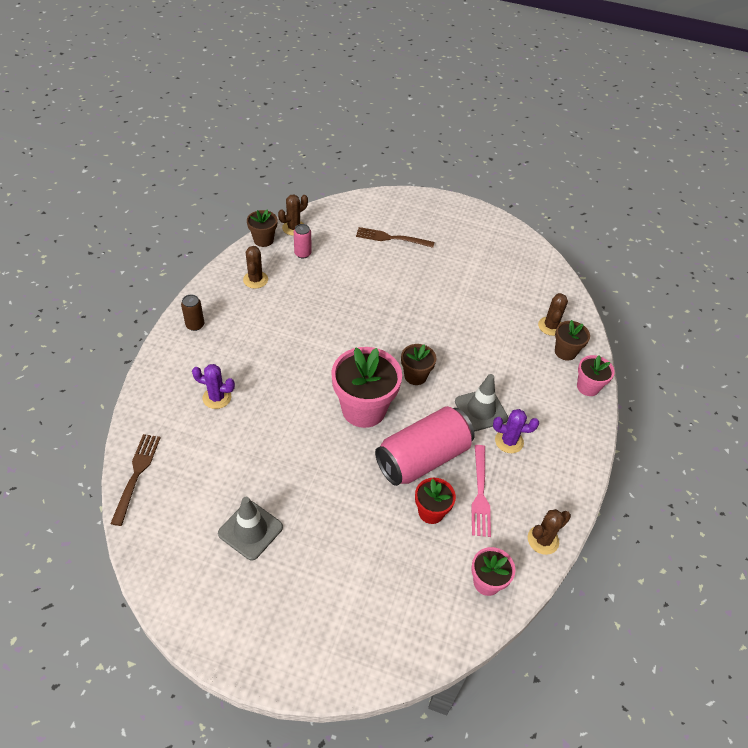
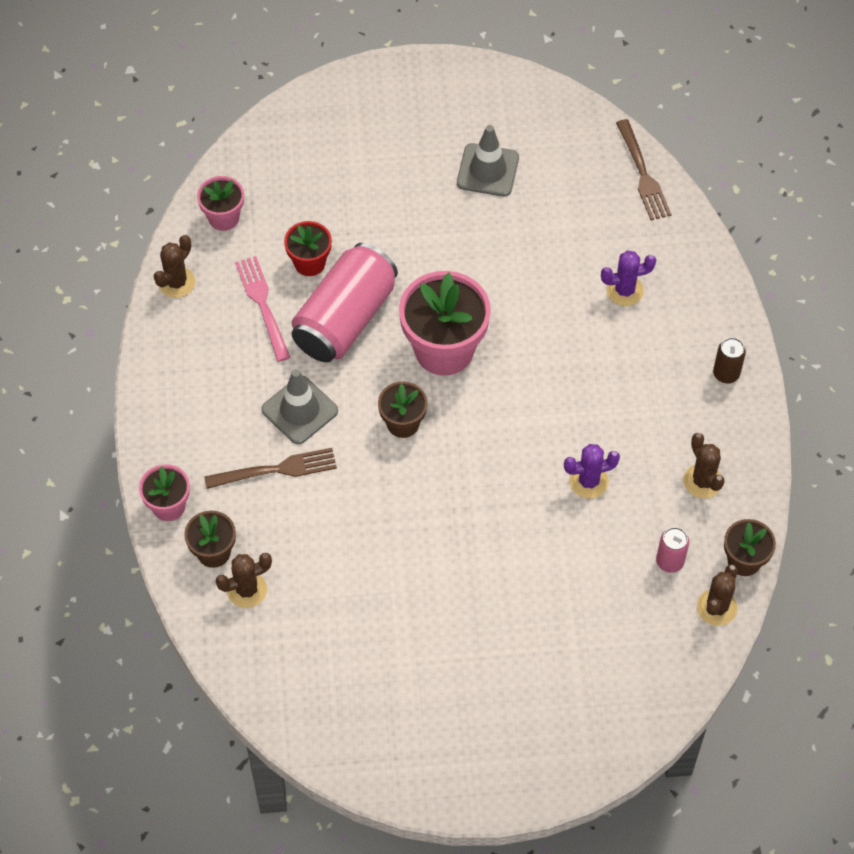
camera: 160 degrees right, 10 degrees up
brown fork [356,227,434,248] -> brown fork moved to [204,448,337,489]
purple cactus [493,409,539,453] -> purple cactus moved to [564,444,620,499]
brown cactus [538,293,568,336] -> brown cactus turned 75 degrees clockwise [216,553,272,608]

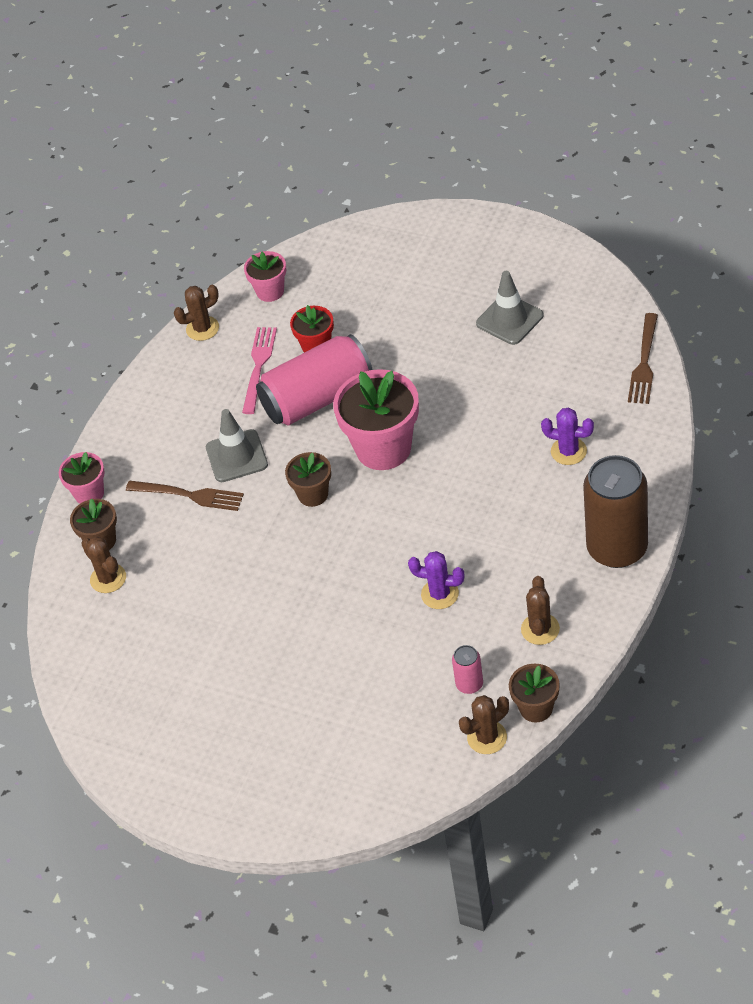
camera: 35 degrees right, 10 degrees down
brown cactus [216,553,272,608] -> brown cactus turned 45 degrees clockwise [81,536,126,593]
brown can [713,338,746,383] -> brown can [583,455,648,568], size x2.28

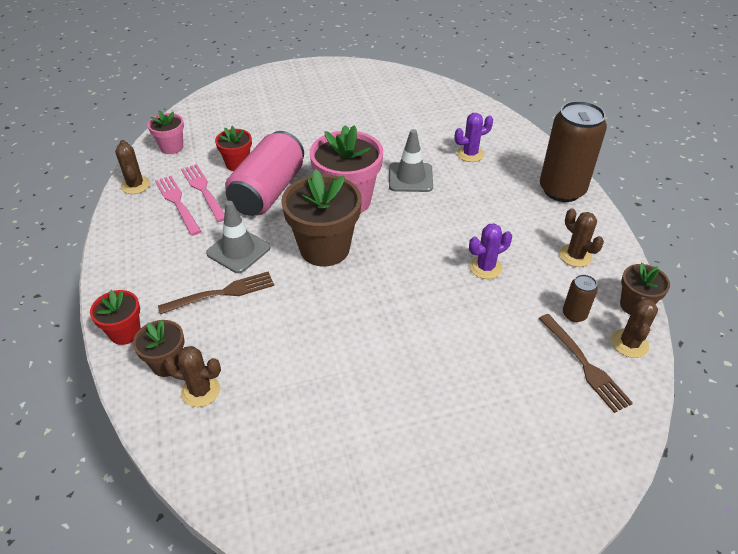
camera: 45 degrees left, 5 degrees down
pink flower pot [59,452,105,504] -> red flower pot [90,290,141,345]
brown cactus [174,285,219,341] -> brown cactus turned 45 degrees counterclockwise [115,140,150,194]
brown flower pot [285,452,331,507] -> brown flower pot [281,169,362,267], size x1.86
pink can [452,645,483,694] -> brown can [563,274,598,322]
grey traffic cone [476,271,544,345] -> grey traffic cone moved to [389,129,433,192]
brown fork [628,313,658,404] -> brown fork moved to [539,314,633,413]
none -> pink fork [155,176,201,236]

